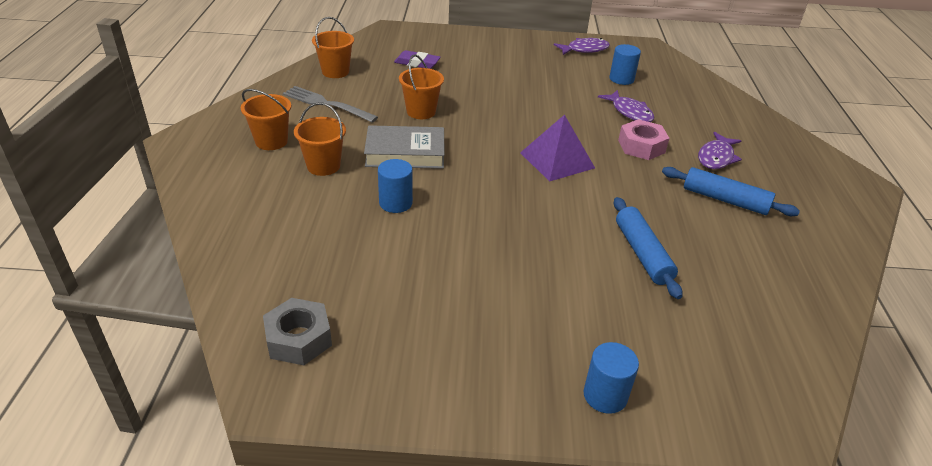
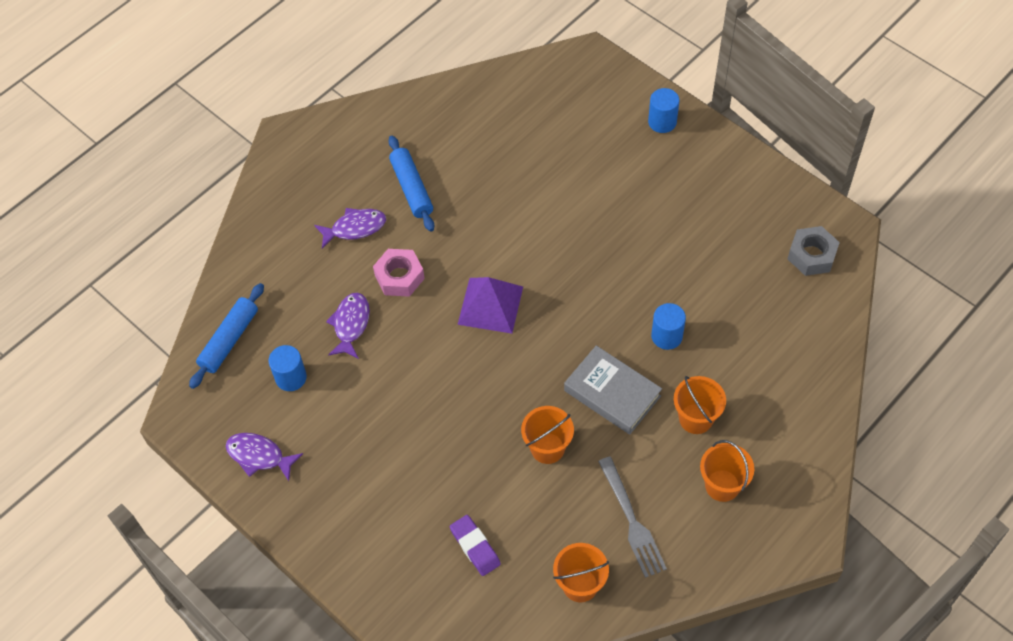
camera: 135 degrees left, 20 degrees up
blue rolling pin [614,197,683,299] -> blue rolling pin moved to [189,283,264,389]

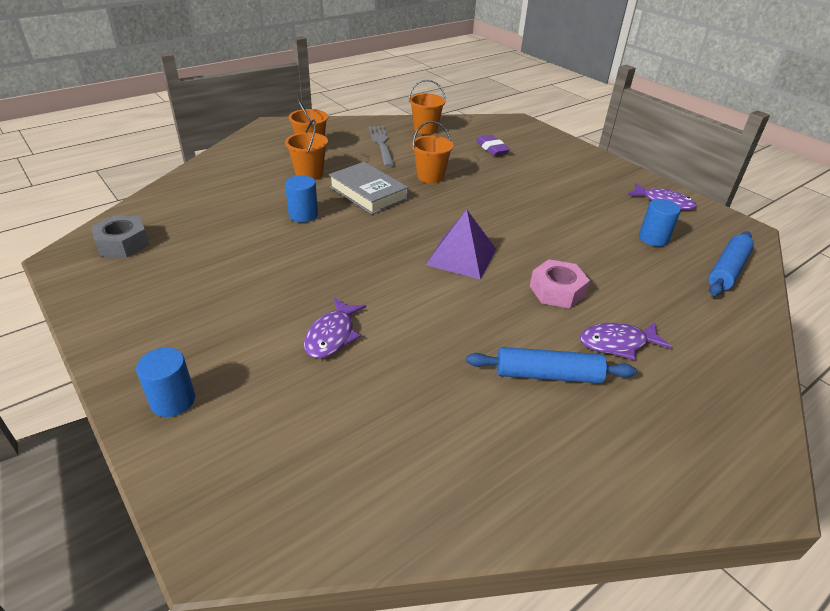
camera: 175 degrees left, 20 degrees down
purple fish [326,293,370,359] -> purple fish moved to [304,298,366,359]
blue rolling pin [388,136,434,232] -> blue rolling pin turned 75 degrees counterclockwise [466,347,636,383]

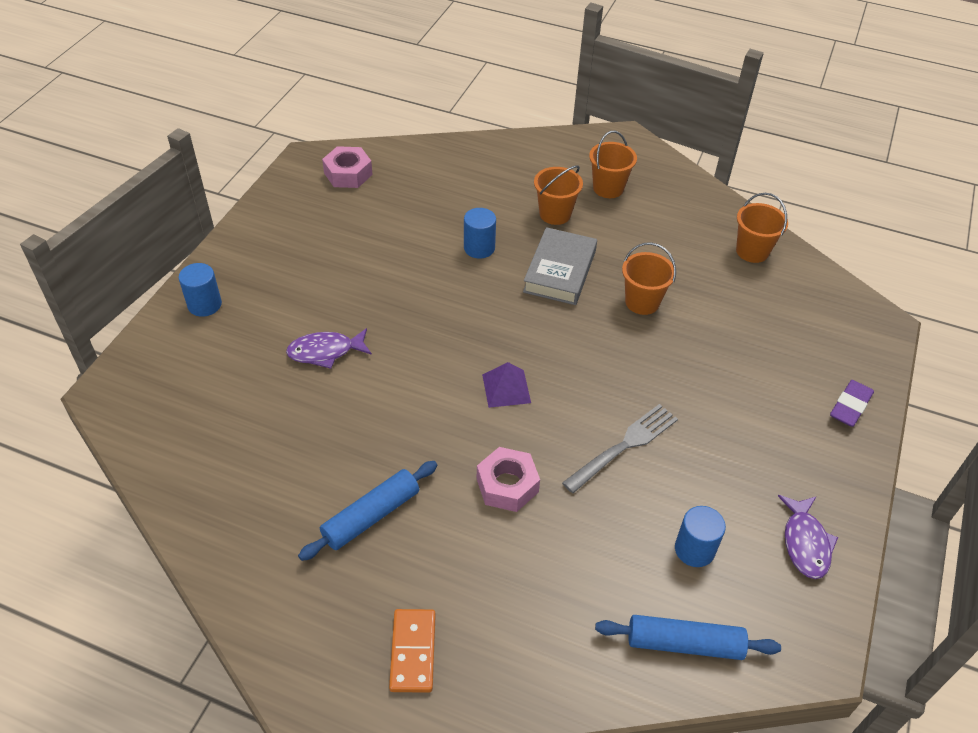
camera: 60 degrees right, 10 degrees up
grey nut [91,215,149,258] -> pink nut [322,146,373,188]
grey fork [368,126,395,167] -> grey fork moved to [562,404,678,493]
purple pyramid [426,210,496,280] -> purple pyramid [482,362,531,408], size x0.66
blue rolling pin [466,347,636,383] -> blue rolling pin turned 75 degrees clockwise [298,461,437,561]
purple eraser [476,135,510,156] -> purple eraser moved to [830,380,874,427]
purple fish [580,322,672,360] -> none
none -> orange domino [389,609,436,693]

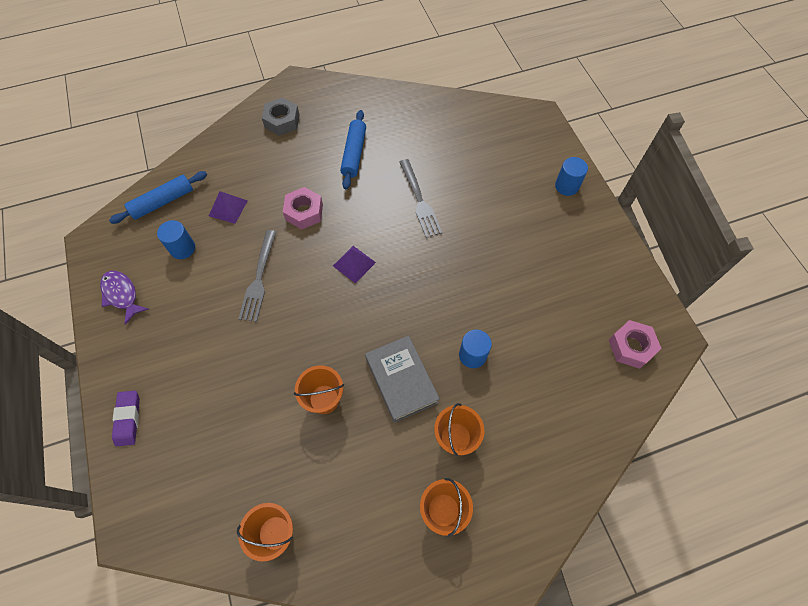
camera: 140 degrees right, 15 degrees up
purple fish [286,328,372,369] -> none
orange domino [389,609,436,693] -> grey nut [262,97,300,136]
none -> purple pyramid [209,191,248,224]
none -> grey fork [399,159,442,238]

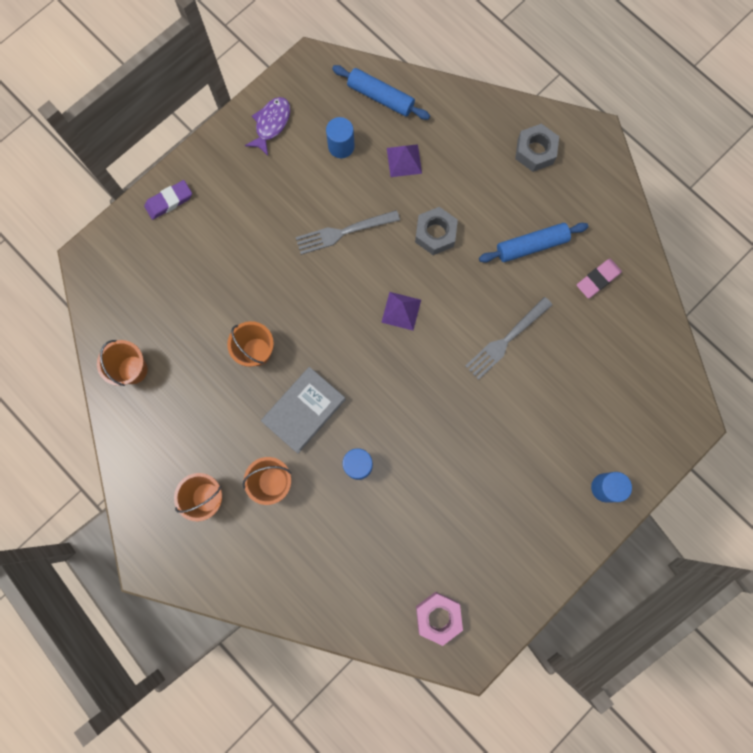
camera: 65 degrees right, 15 degrees up
pink nut [283,187,323,229] -> grey nut [415,207,458,255]
none -> pink eraser [577,259,622,298]

